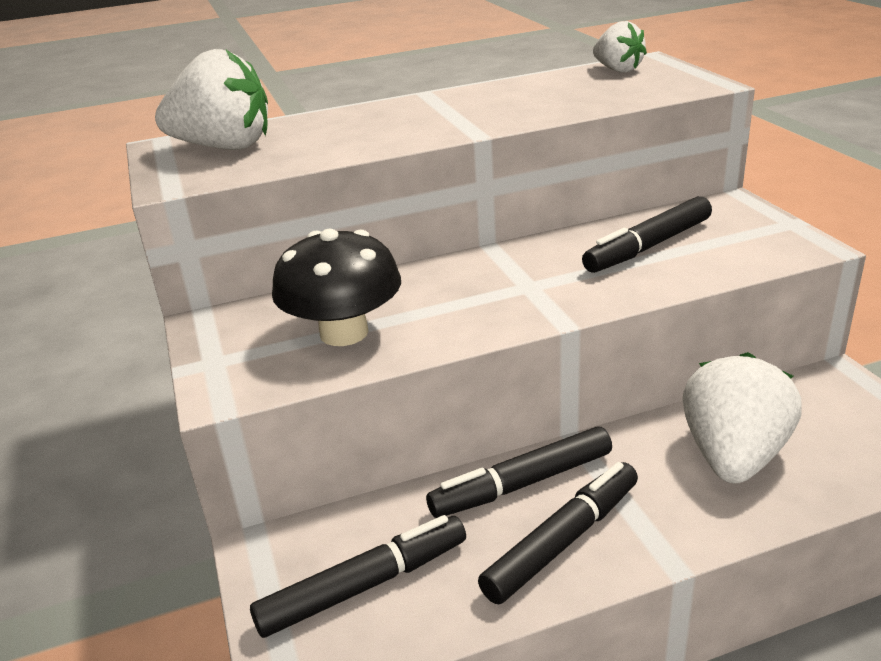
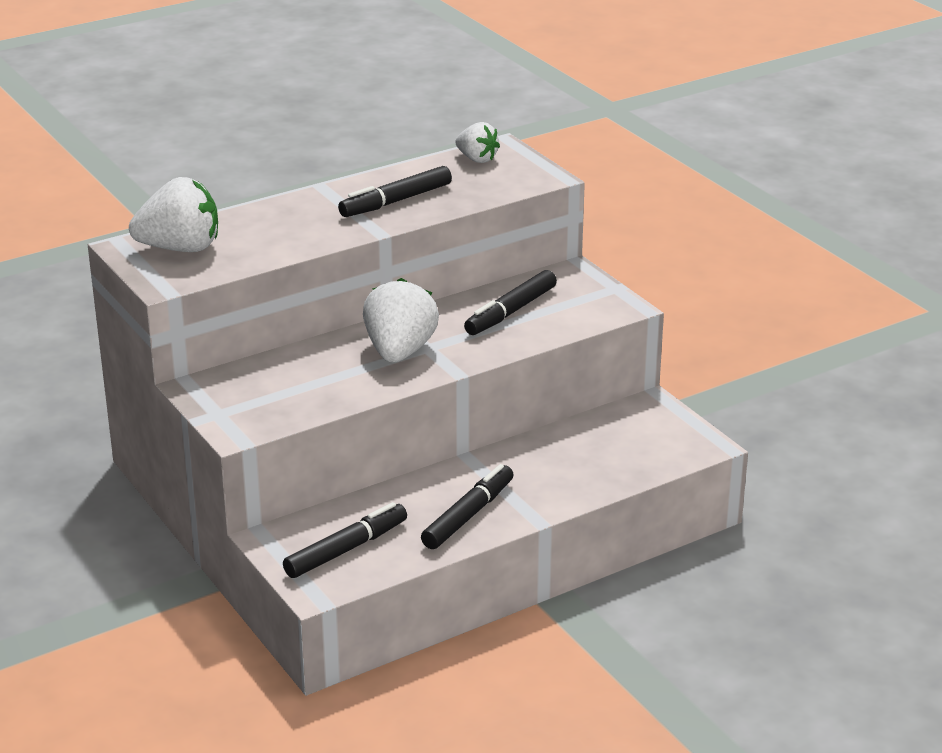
camera: 15 degrees left, 0 degrees up
black mushroom [272,229,401,346] -> none
black marker [426,427,612,518] -> black marker moved to [338,166,452,217]
white strawberry [682,352,802,484] -> white strawberry moved to [363,278,439,363]

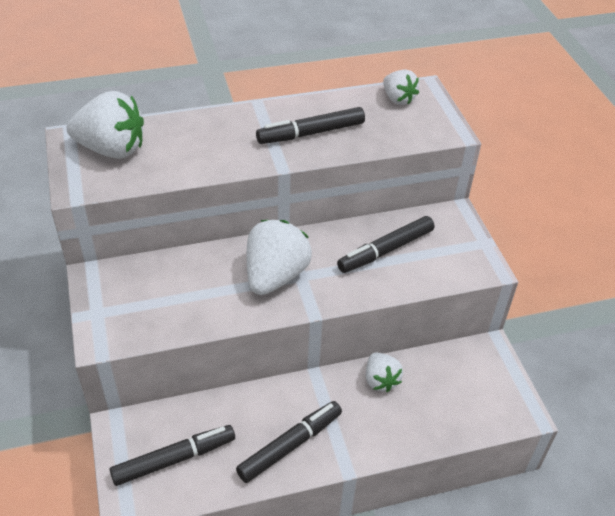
camera: 15 degrees right, 15 degrees up
none -> white strawberry [366,353,403,393]

